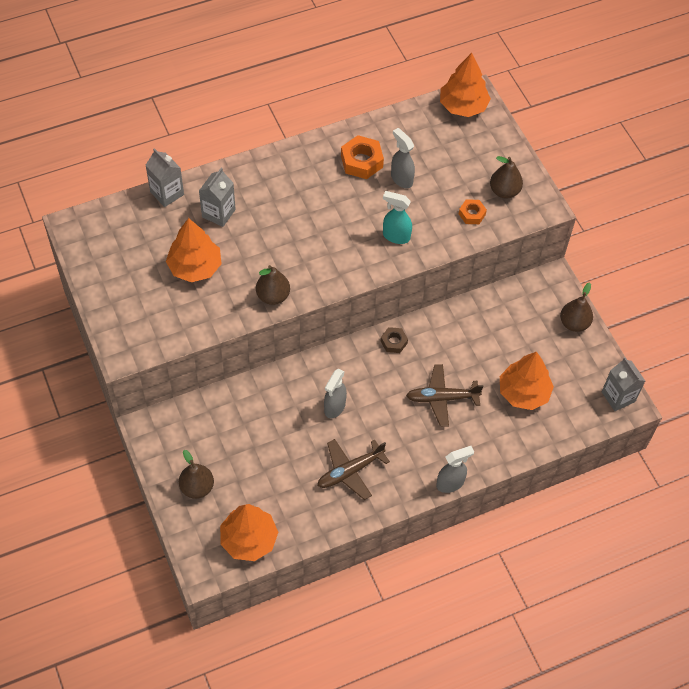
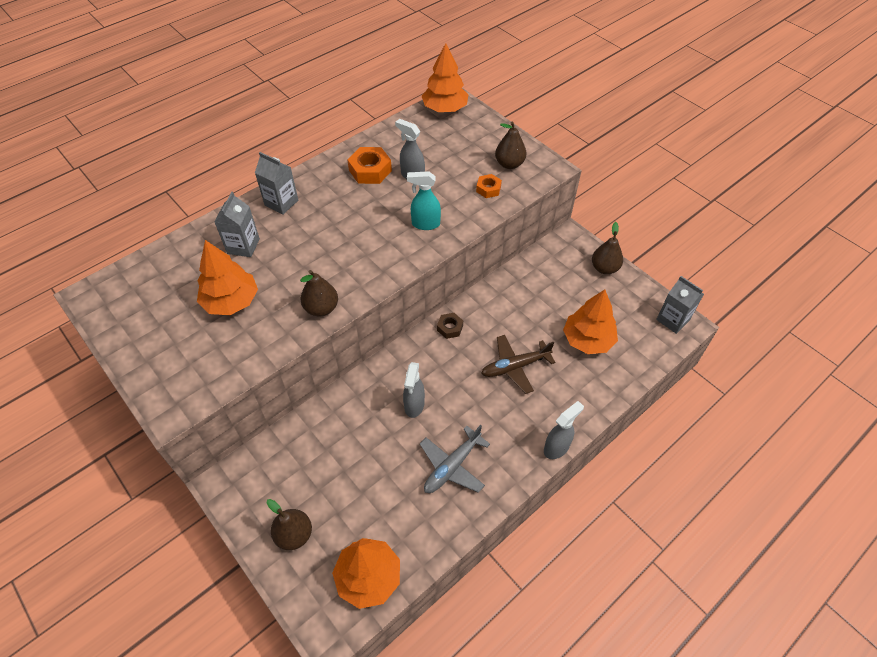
camera: 15 degrees left, 5 degrees down
grey carton [145,148,184,207] -> grey carton moved to [255,152,298,214]
brown plane [318,439,390,500] -> grey plane [420,425,490,493]

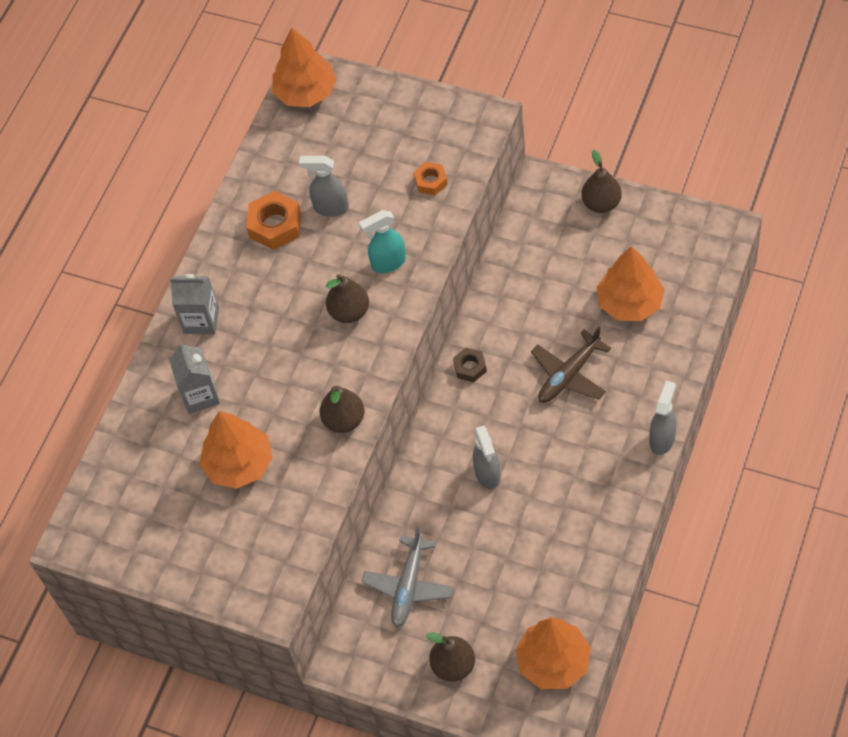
camera: 20 degrees left, 5 degrees up
grey plane [420,425,490,493] -> grey plane moved to [362,527,454,628]
brown pear [495,121,527,169] -> brown pear moved to [326,274,369,323]
grey carton [656,276,704,334] -> none

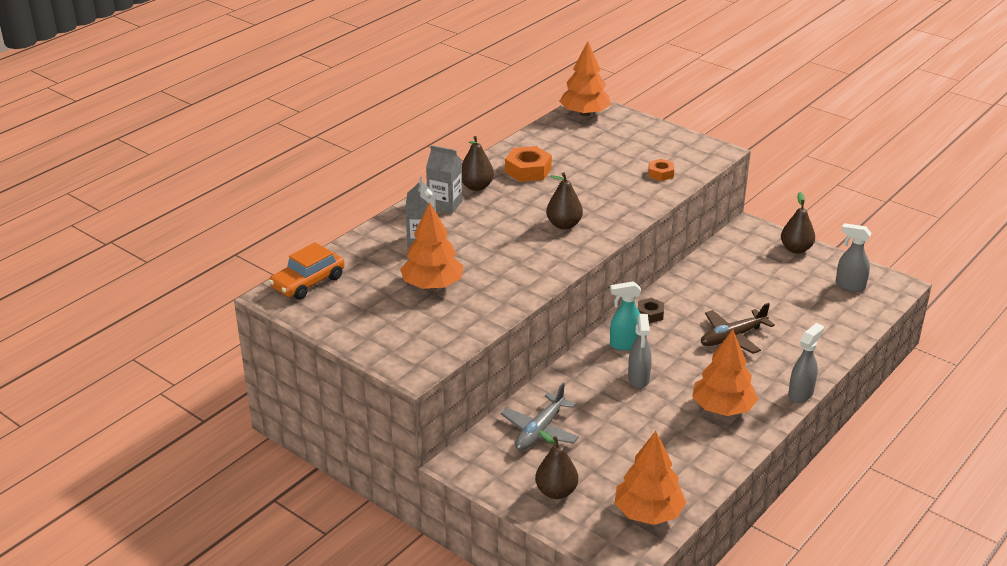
camera: 10 degrees right, 25 degrees down
grey spray bottle [299,156,349,217] -> grey spray bottle moved to [836,223,872,292]
brown pear [320,386,364,433] -> brown pear moved to [462,136,494,191]
turquoise spray bottle [359,210,406,273] -> turquoise spray bottle moved to [610,281,641,351]
orange tree [597,246,665,321] -> orange tree moved to [692,329,758,416]
none -> orange car [269,242,345,300]

